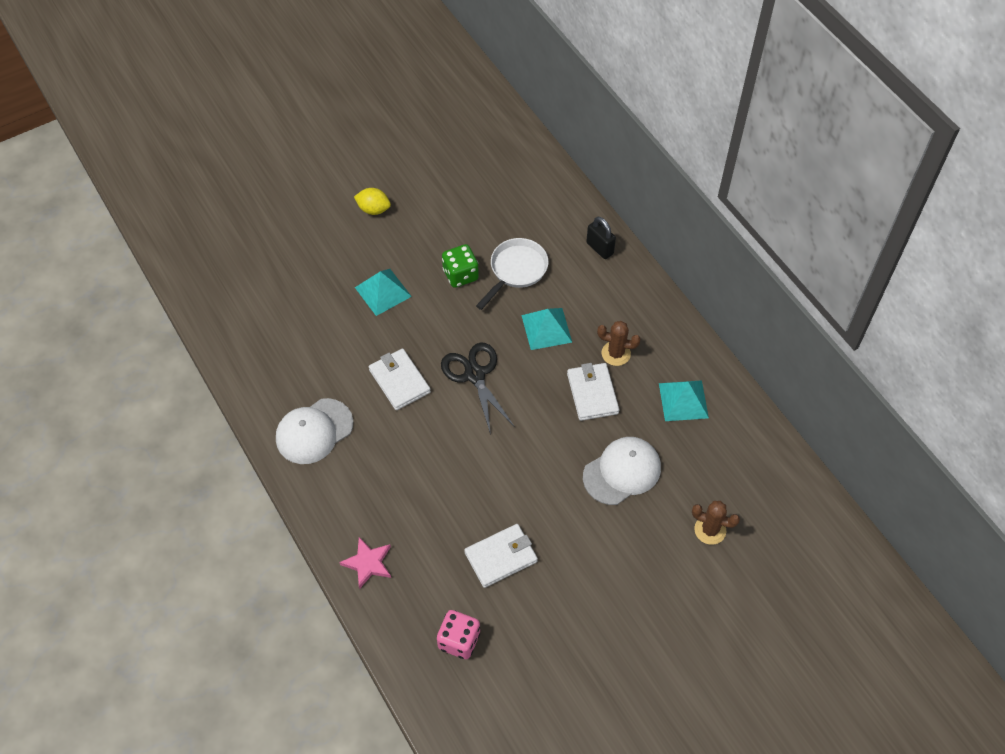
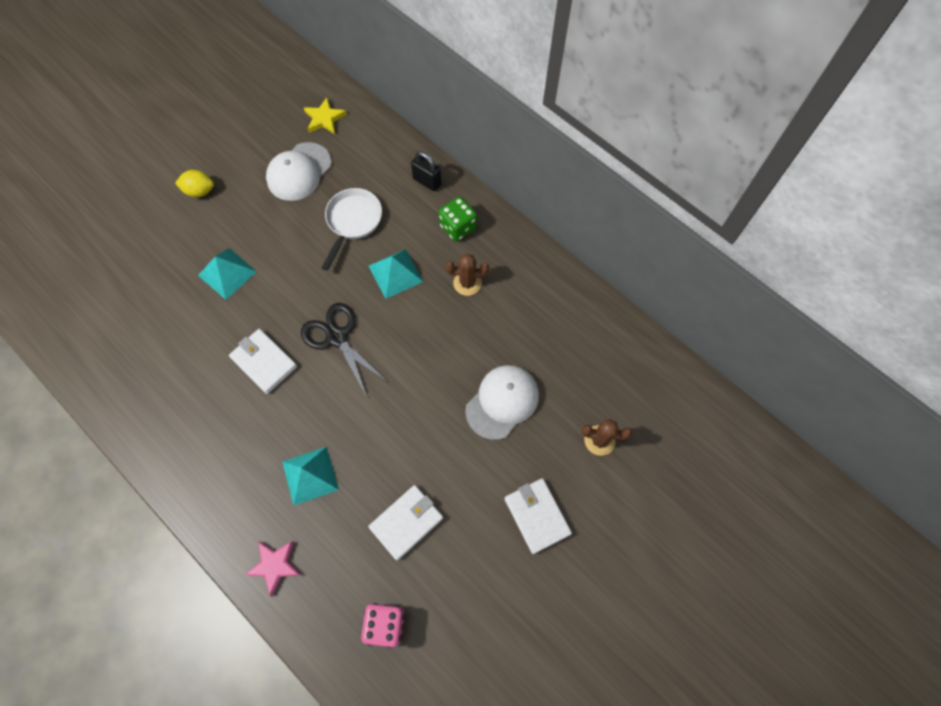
camera: 15 degrees left, 10 degrees up
white cap [276,398,353,464] -> white cap moved to [266,142,332,201]
green dice [442,244,479,288] -> green dice moved to [439,197,477,242]
white wallet [567,363,619,421] -> white wallet moved to [505,478,572,554]
turquoise pyramid [659,380,709,421] -> turquoise pyramid moved to [282,447,339,506]
none -> yellow star [304,97,347,134]

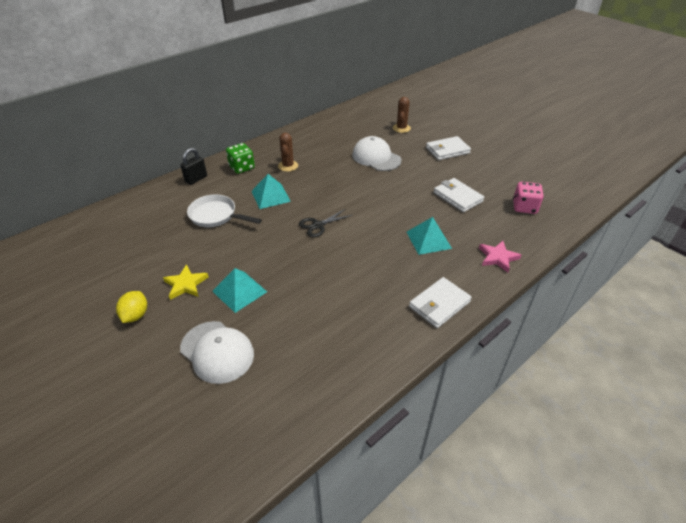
camera: 85 degrees left, 25 degrees down
white wallet [229,329,297,394] -> white wallet moved to [409,277,472,328]
white cap [266,142,332,201] -> white cap moved to [180,321,254,384]
black scissors [301,303,388,397] -> black scissors [299,209,352,237], size x0.67
yellow star [304,97,347,134] -> yellow star moved to [163,264,209,300]

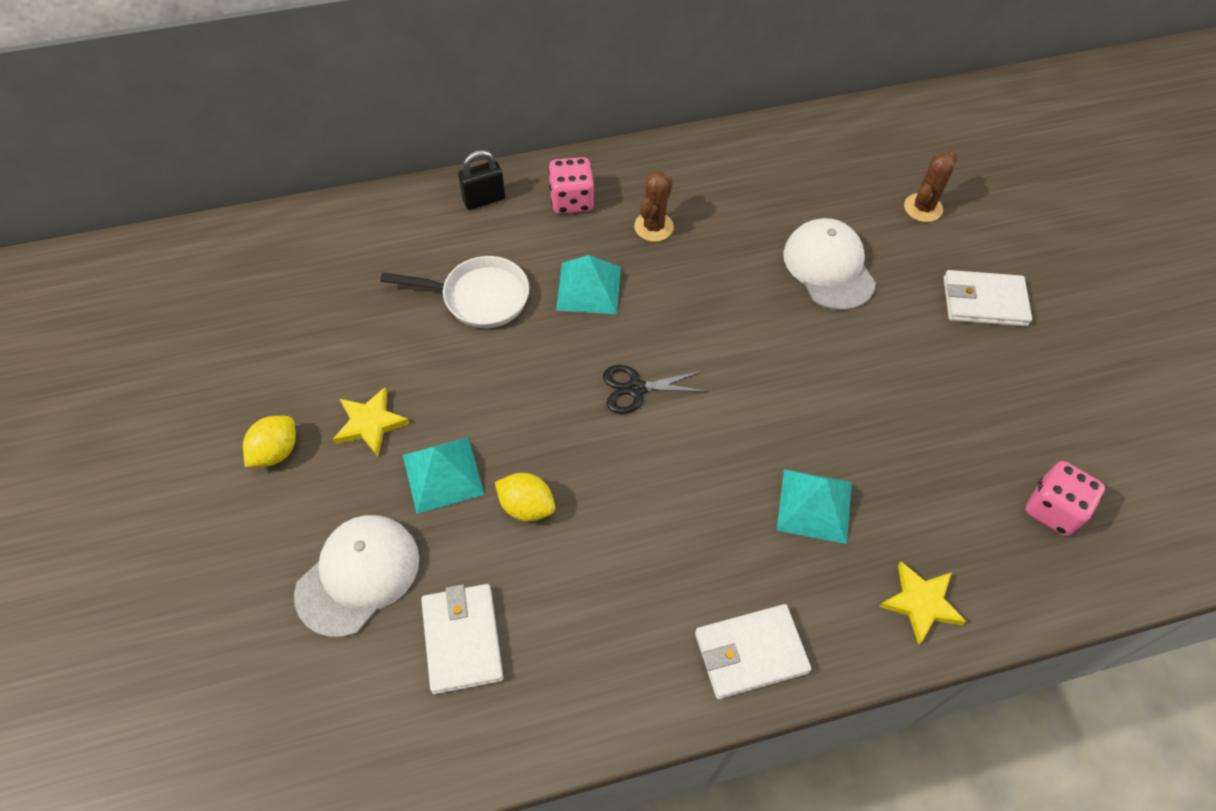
camera: 25 degrees right, 15 degrees up
white cap [180,321,254,384] -> white cap turned 120 degrees counterclockwise [294,515,419,638]
white pan [187,194,262,227] -> white pan turned 135 degrees clockwise [380,256,529,328]
green dice [226,143,255,174] -> pink dice [548,157,594,214]
white wallet [434,178,484,212] -> white wallet moved to [421,584,504,694]
pink star [479,241,522,272] -> yellow star [879,562,967,645]
none -> yellow lemon [495,473,555,522]

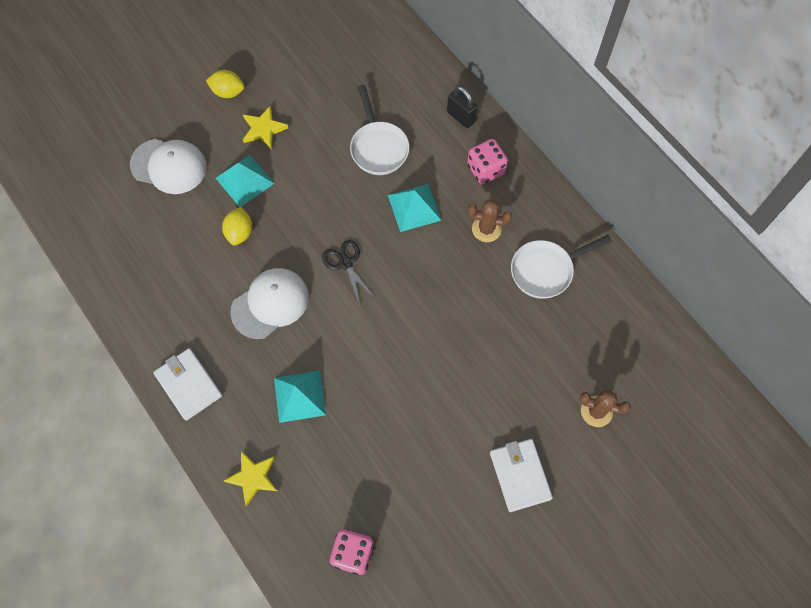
camera: 70 degrees right, 10 degrees up
white wallet [421,584,504,694] -> none
white cap [783,218,876,310] -> white cap moved to [230,268,309,339]
none -> white pan [511,235,612,299]

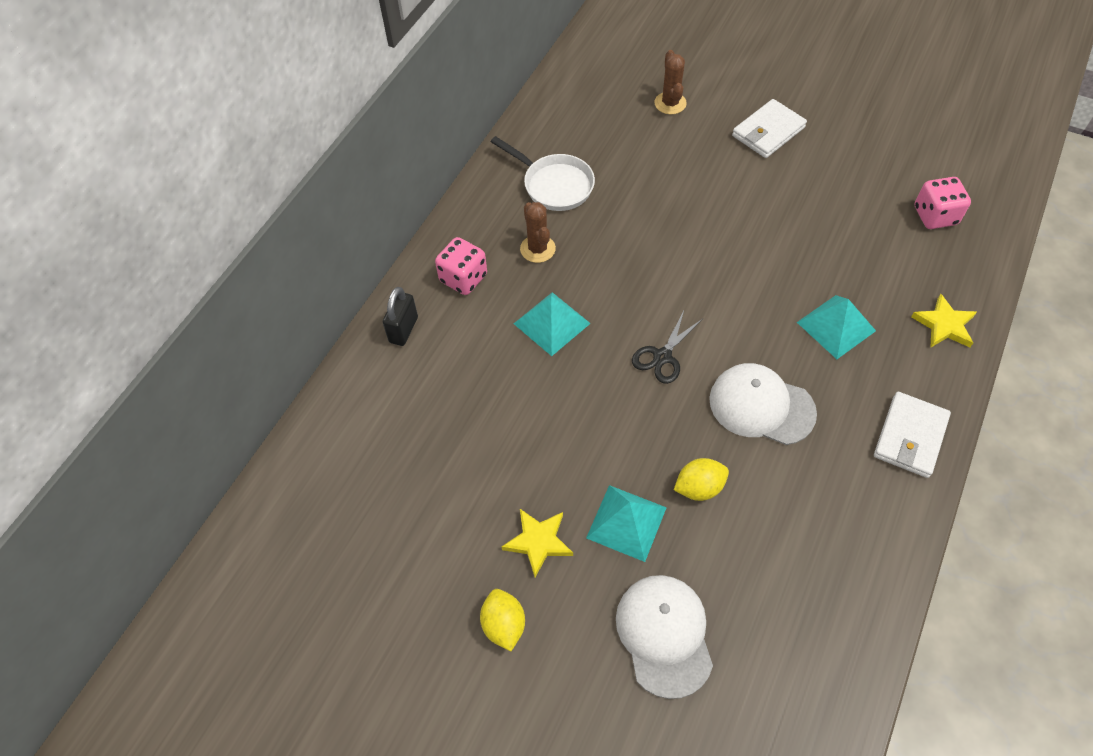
camera: 115 degrees left, 10 degrees down
white pan [350,85,409,175] -> none

